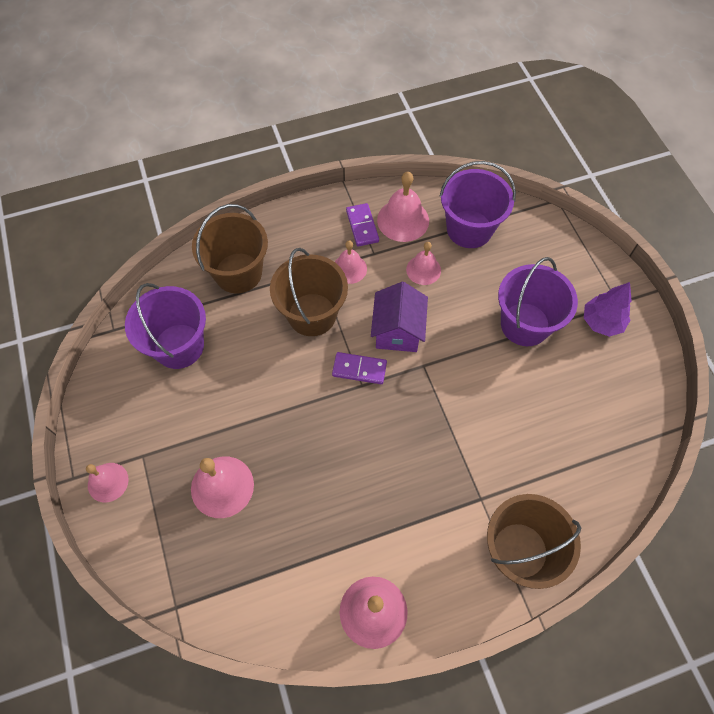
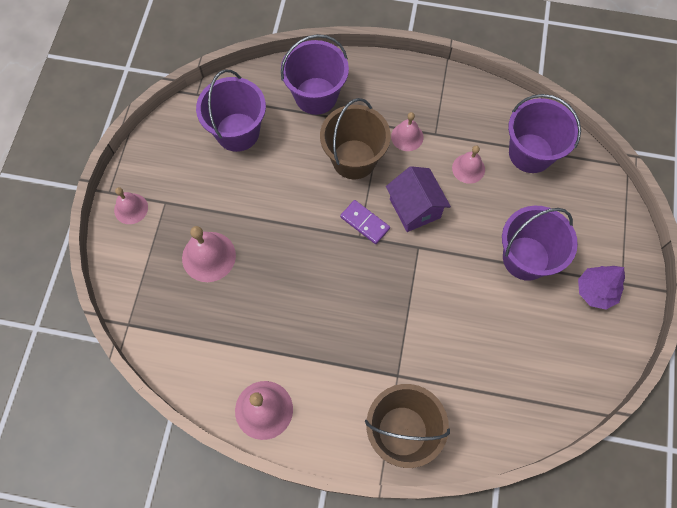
camera: 30 degrees right, 5 degrees up
brown bucket [192,204,268,293] -> purple bucket [281,34,349,115]
purple domino [346,203,379,247] -> none
purple house [371,282,428,352] -> purple house turned 60 degrees counterclockwise [386,166,451,232]
pink bell [377,172,429,242] -> none

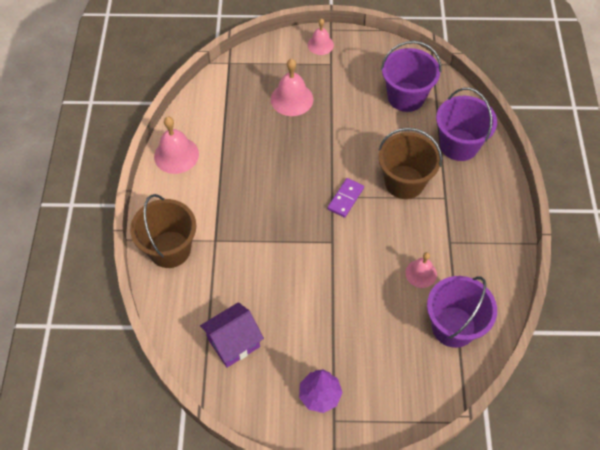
camera: 80 degrees right, 10 degrees down
purple house [386,166,451,232] -> purple house moved to [200,302,264,368]
pink bell [391,112,424,151] -> none
purple bucket [502,206,578,281] -> none

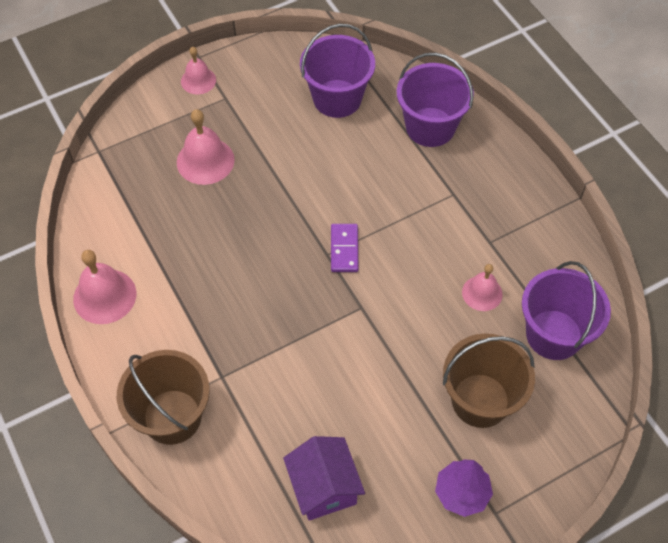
camera: 30 degrees left, 0 degrees up
purple house [200,302,264,368] -> purple house turned 45 degrees counterclockwise [283,436,365,521]
brown bucket [378,128,442,199] -> brown bucket moved to [443,333,535,428]

